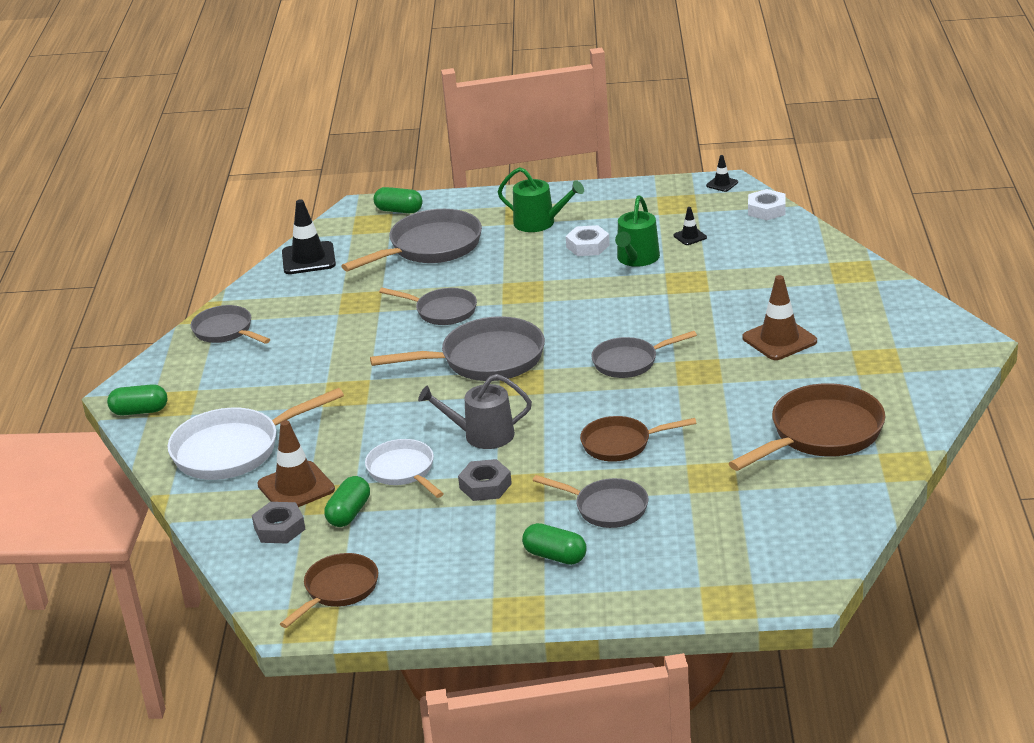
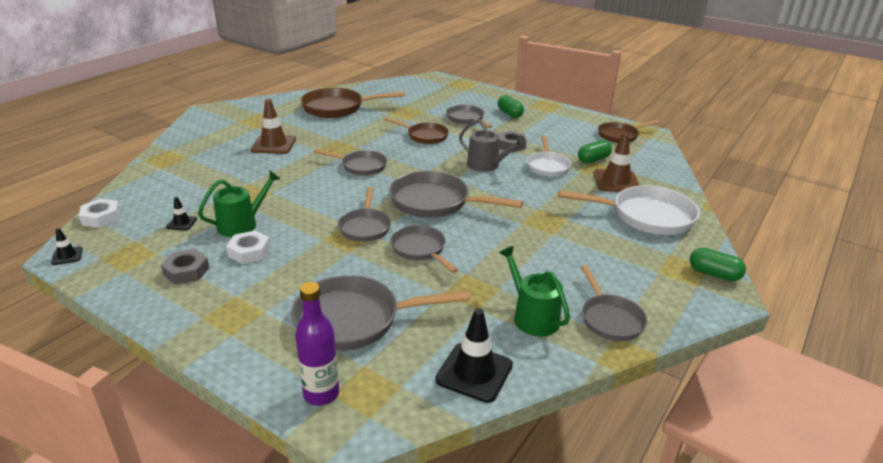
camera: 150 degrees left, 0 degrees up
grey nut [252,502,305,543] -> grey nut moved to [161,249,209,285]
green capsule [373,187,423,213] -> purple bottle [295,282,339,406]
green watering can [498,167,584,232] -> green watering can moved to [499,246,570,336]
none -> grey pan [338,187,391,242]

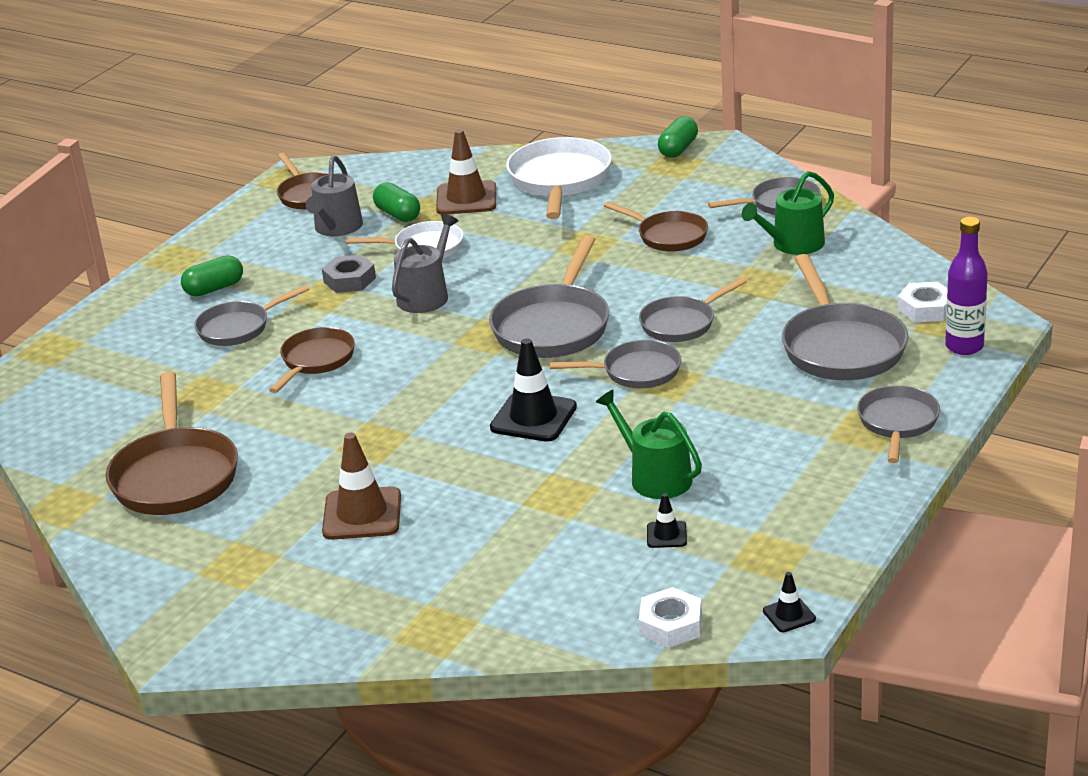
camera: 90 degrees left, 0 degrees up
grey nut [161,249,209,285] -> none
white nut [226,231,271,264] -> white nut moved to [898,282,948,322]
grey pan [313,149,387,176] -> grey pan moved to [857,385,940,463]
black traffic cone [435,308,513,403] -> black traffic cone moved to [490,338,577,442]
none -> grey watering can [306,155,363,236]
none -> brown pan [604,201,708,252]

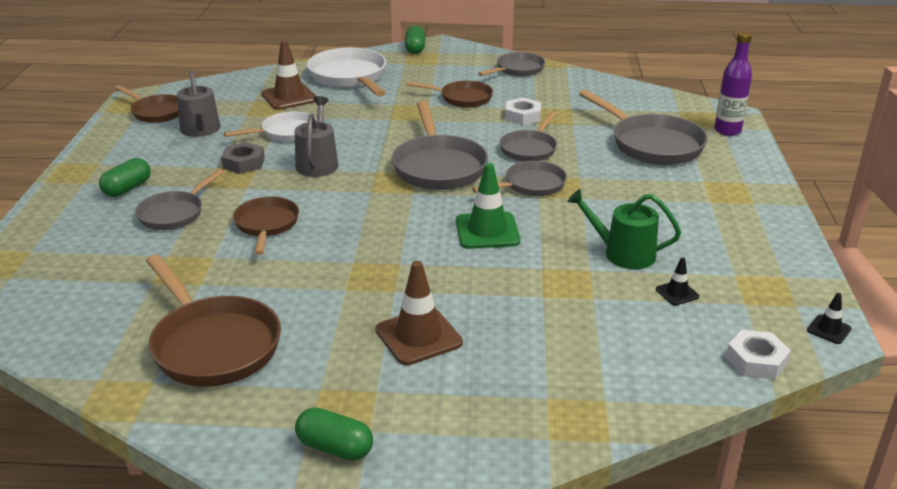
camera: 30 degrees left, 0 degrees up
green capsule [373,182,420,222] -> green capsule moved to [295,407,373,460]
black traffic cone [490,338,577,442] -> green traffic cone [456,163,521,249]
green watering can [742,171,834,255] -> none
grey pan [857,385,940,463] -> none
white nut [898,282,948,322] -> white nut moved to [506,98,541,125]

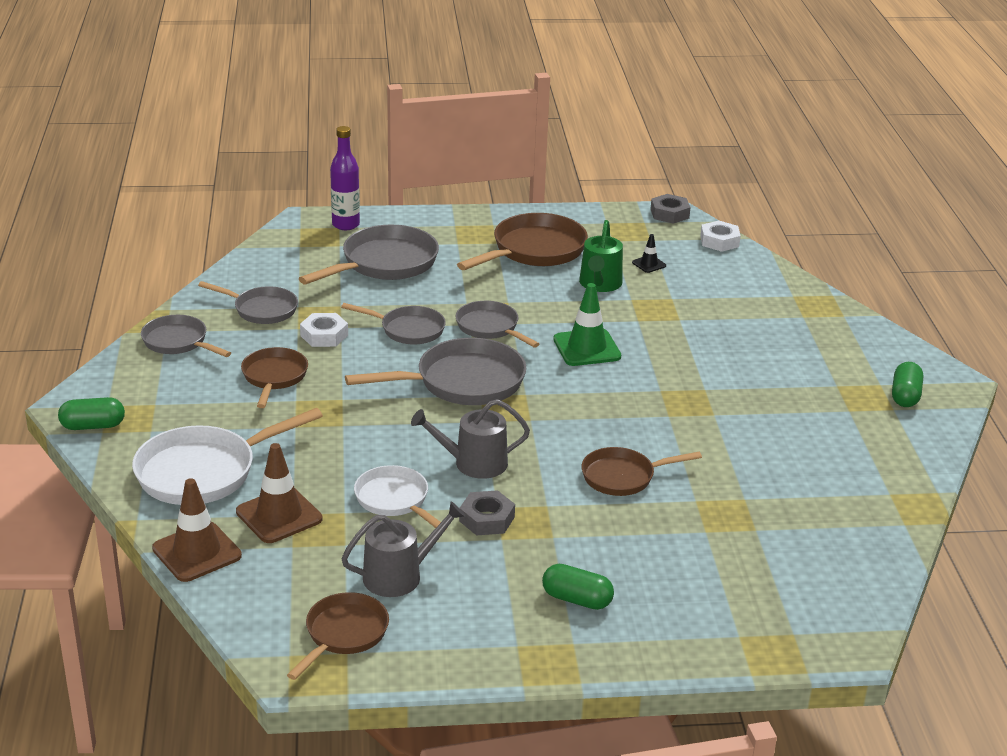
camera: 100 degrees left, 0 degrees up
grey pan [135,169,224,230] -> grey pan moved to [198,281,298,324]
brown pan [146,255,281,387] -> brown pan moved to [457,213,588,270]
brown traffic cone [375,261,463,365] -> brown traffic cone moved to [152,478,242,582]
black traffic cone [807,293,852,344] -> grey nut [650,194,691,224]

